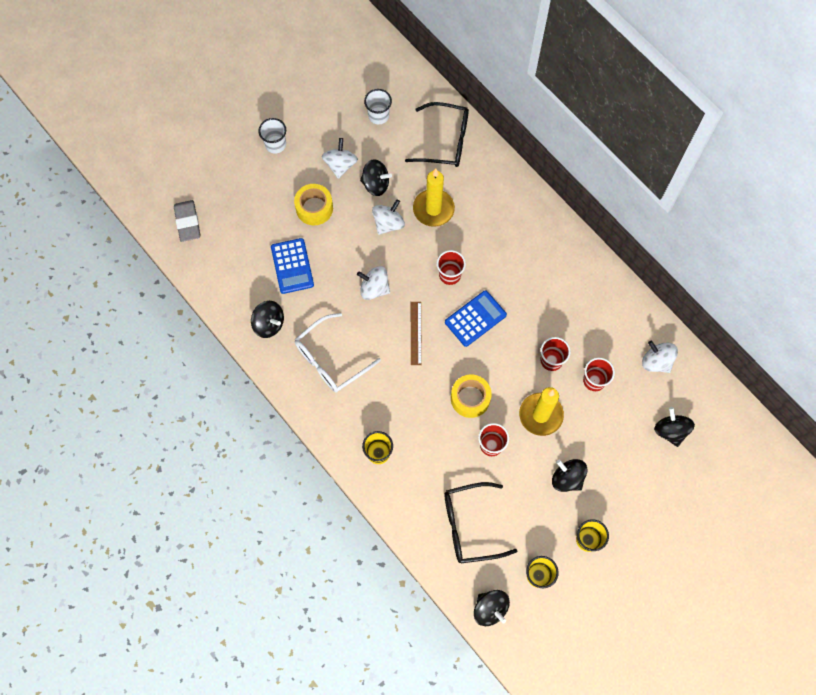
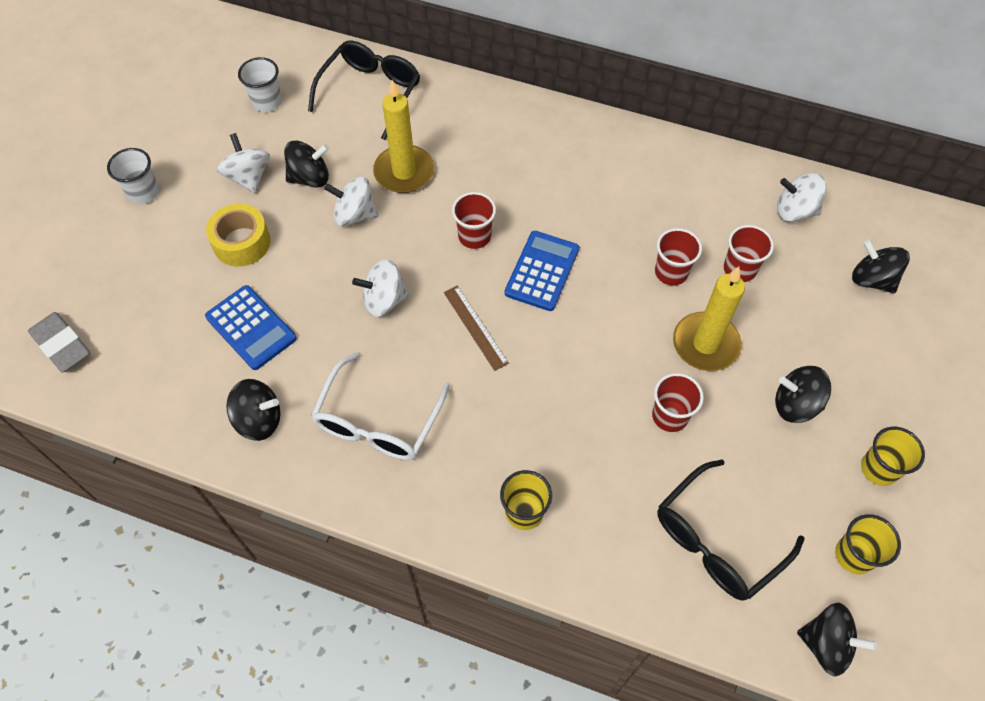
camera: 30 degrees left, 10 degrees down
white spinning top [372,199,405,235] -> white spinning top turned 90 degrees counterclockwise [324,176,379,226]
black glasses [405,102,469,167] -> black glasses turned 45 degrees counterclockwise [308,41,420,140]
yellow tape [451,374,492,418] -> none

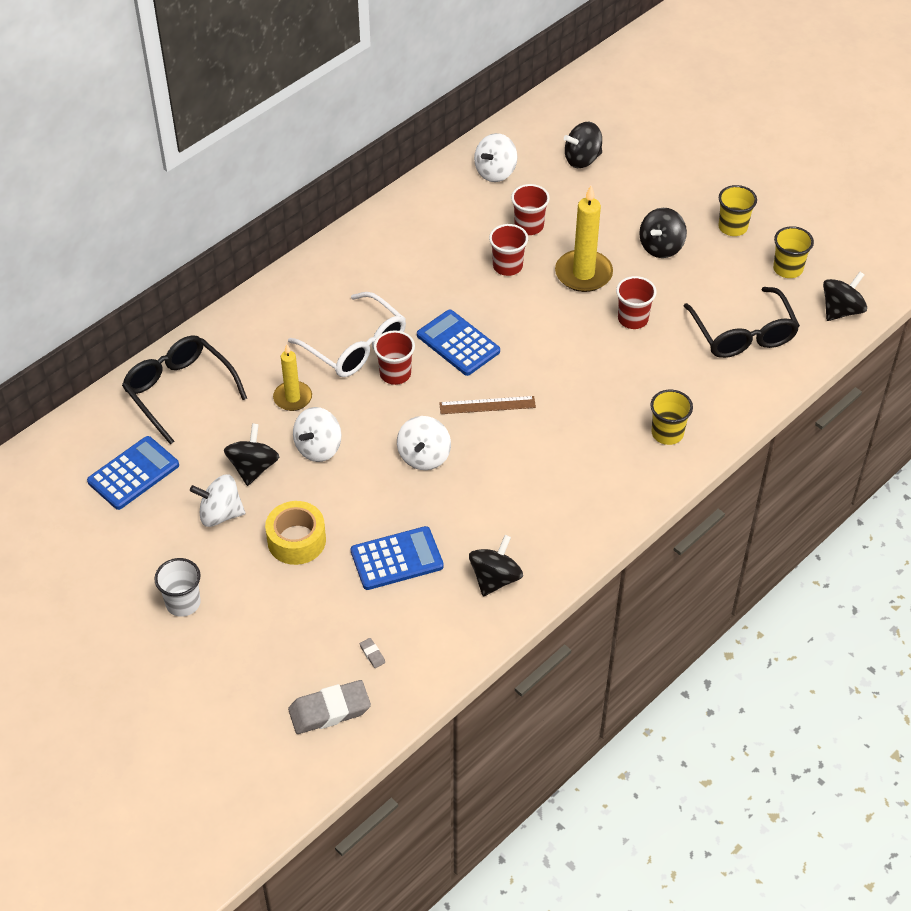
camera: 65 degrees left, 10 degrees down
white cup [238,57,282,112] -> blue calculator [87,436,179,510]
white glasses [311,352,450,460] -> white glasses moved to [288,292,406,377]
yellow candle [373,80,434,193] -> yellow candle [273,344,312,411], size x0.64
none -> grey eraser [360,638,385,668]

